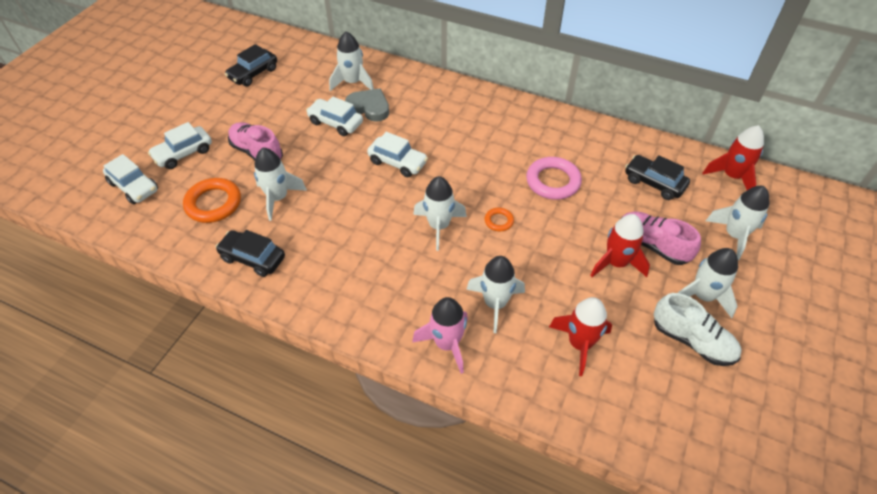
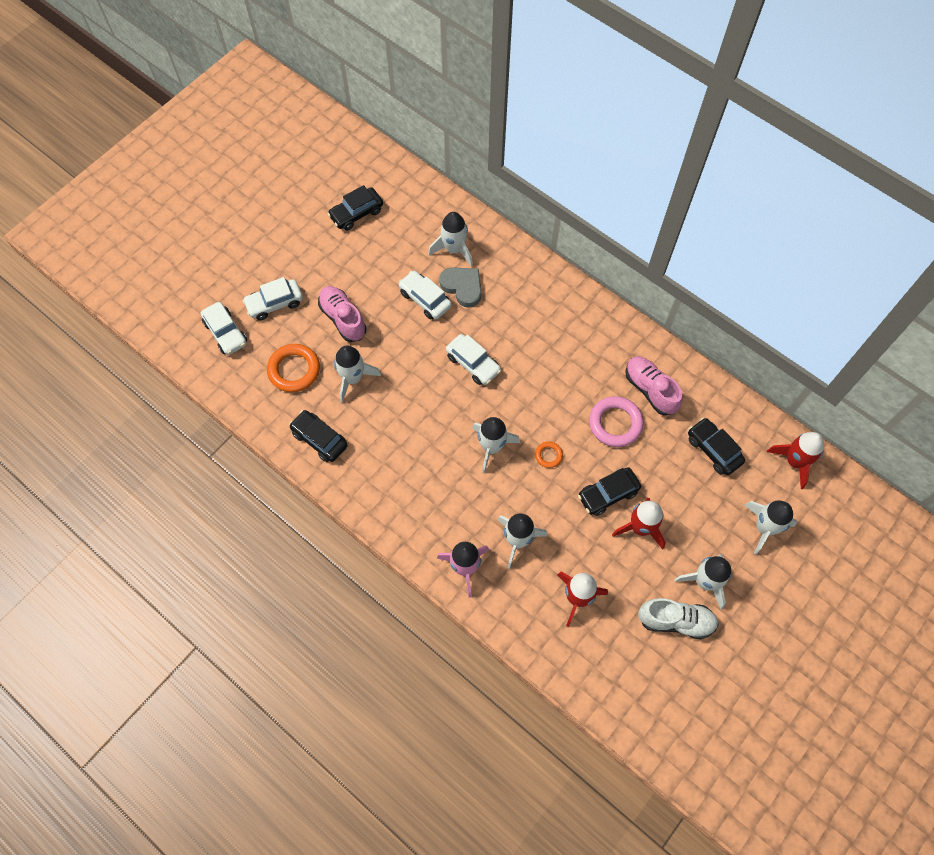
camera: 15 degrees right, 15 degrees up
pink shoe [622,211,701,265] -> pink shoe moved to [625,356,683,415]
white shoe [654,293,742,366] -> white shoe turned 45 degrees counterclockwise [638,598,718,639]
none -> black car [578,467,641,516]

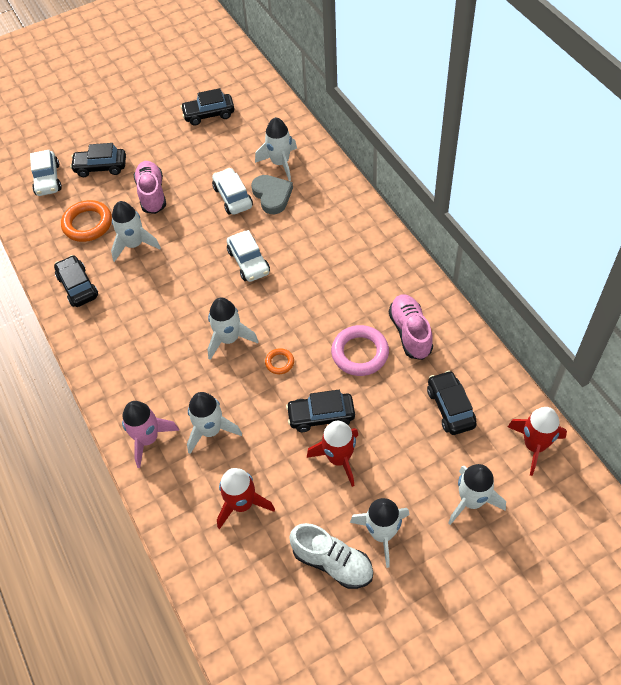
camera: 25 degrees right, 10 degrees down
white car [242,277,303,320] -> black car [70,143,126,177]

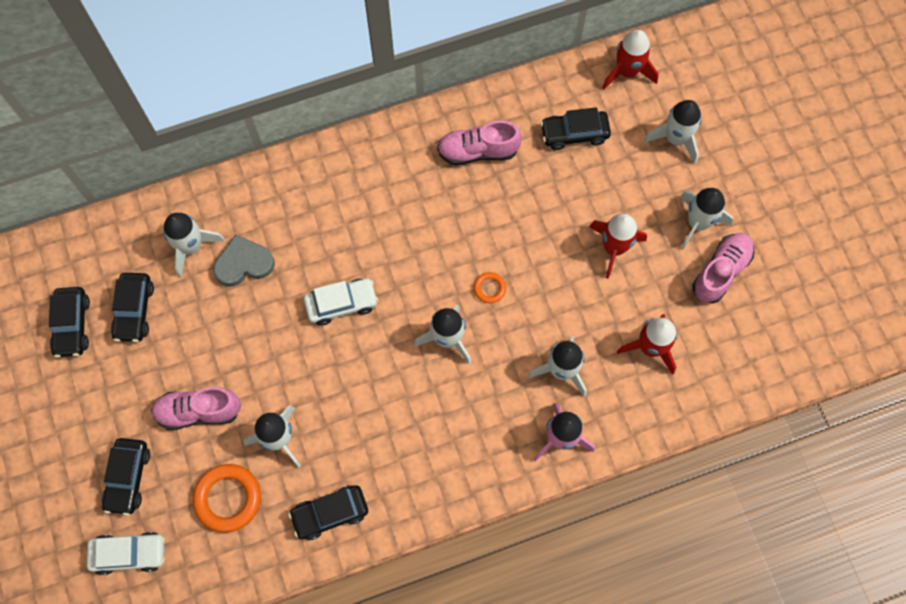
camera: 85 degrees left, 15 degrees up
white car [212,168,253,215] -> none
black car [286,390,355,432] -> black car moved to [111,273,154,342]
white shoe [289,523,373,589] -> pink shoe [692,233,755,304]
pink ring [331,325,389,376] -> none

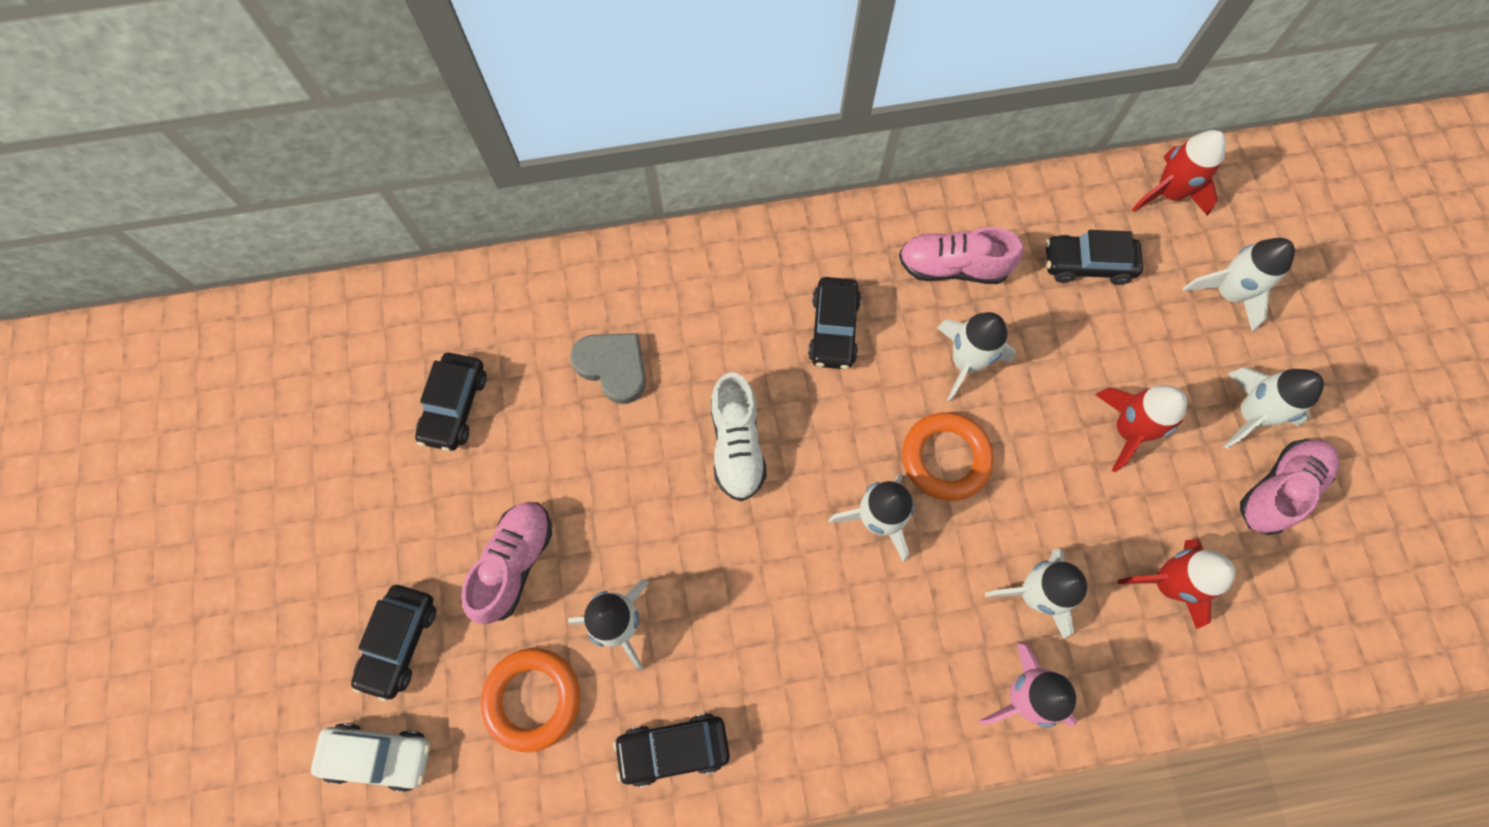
camera: 10 degrees right, 0 degrees up
black car [49,287,90,358] -> black car moved to [808,277,861,369]
pink shoe [151,387,241,430] -> pink shoe turned 105 degrees clockwise [461,502,552,624]
white rocket [163,213,225,277] -> white rocket moved to [937,312,1016,402]
grey heart [213,235,275,287] -> grey heart turned 45 degrees clockwise [570,333,646,404]
white car [304,279,378,326] -> white shoe [711,372,767,501]
orange ring [474,272,506,303] -> orange ring [902,412,994,501], size x1.96

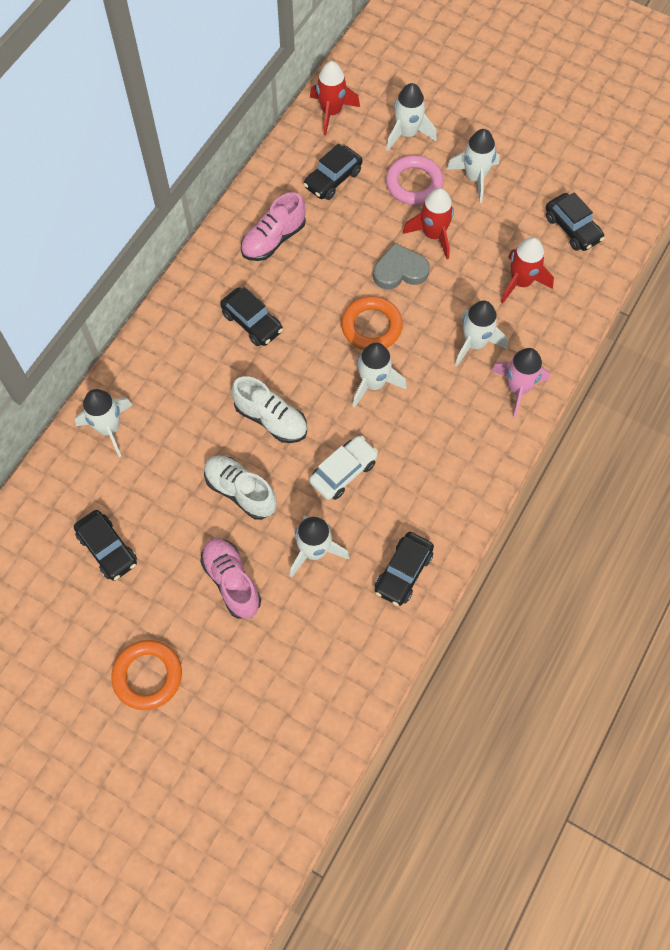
camera: 50 degrees left, 5 degrees down
white car [311,723,430,792] -> white car moved to [309,436,378,500]
black car [351,585,437,702] -> black car moved to [546,192,605,251]
orange ring [480,648,580,752] -> orange ring moved to [111,640,182,710]
grey heart [570,333,646,404] -> grey heart moved to [373,243,430,289]
white rocket [937,312,1016,402] -> white rocket moved to [75,389,132,457]
pink shoe [1240,439,1339,535] -> none
none -> white shoe [204,456,277,520]
none -> pink ring [386,155,443,205]

